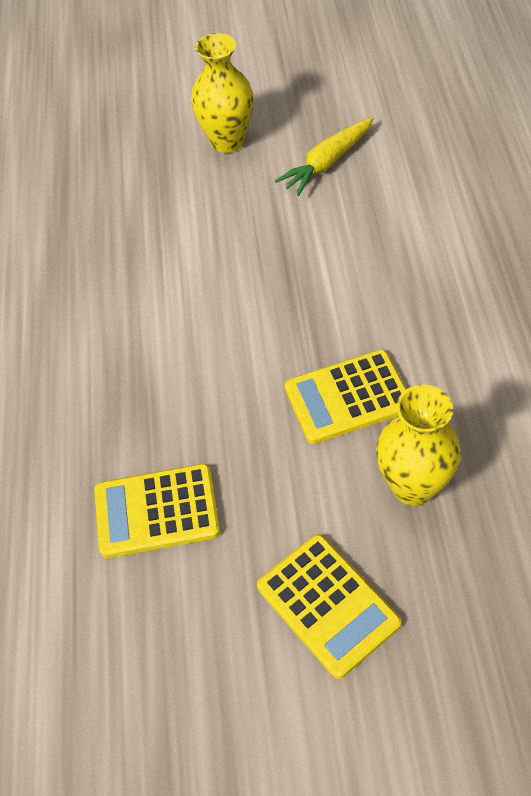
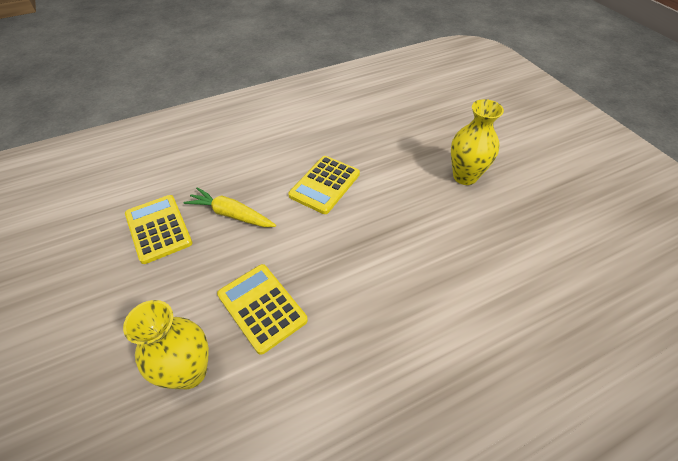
camera: 65 degrees right, 5 degrees down
yellow calculator [257,534,402,679] -> yellow calculator moved to [288,156,360,214]
yellow carrot [275,117,374,196] -> yellow carrot moved to [183,187,276,227]

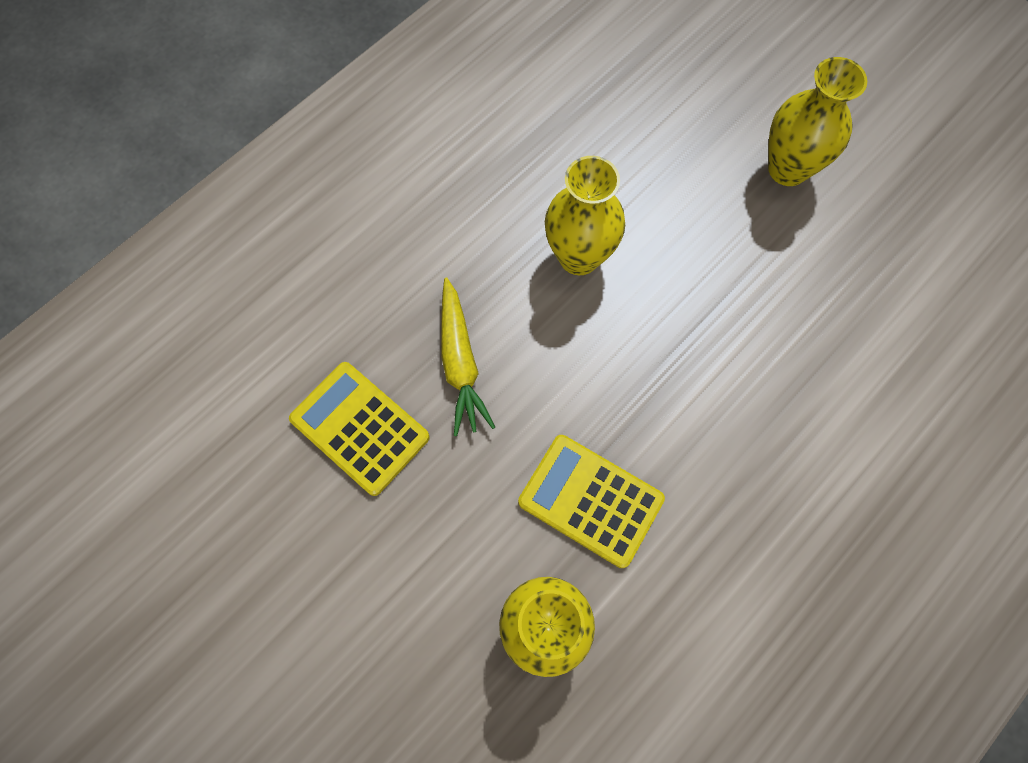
camera: 20 degrees left, 20 degrees up
yellow carrot [183,187,276,227] -> yellow carrot turned 105 degrees counterclockwise [441,277,495,436]
yellow calculator [288,156,360,214] -> yellow vase [545,156,625,275]

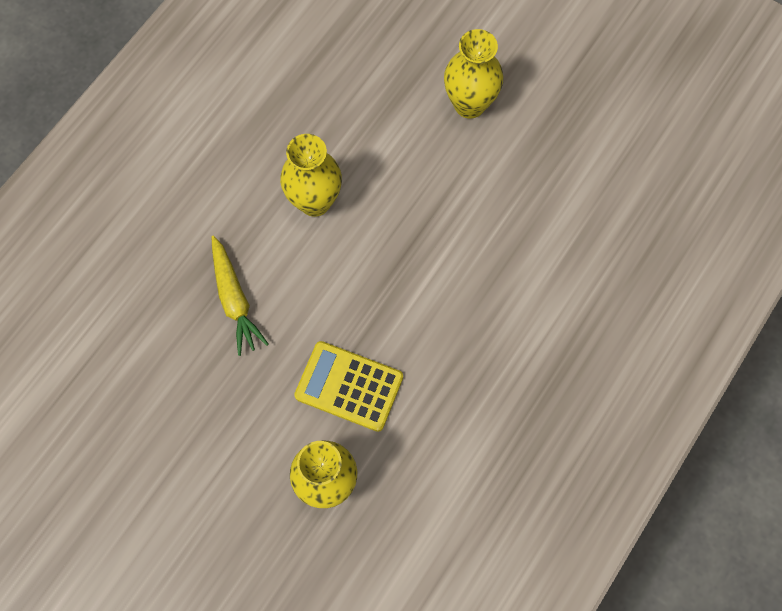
camera: 10 degrees left, 0 degrees up
yellow calculator [289,362,430,496] -> none

